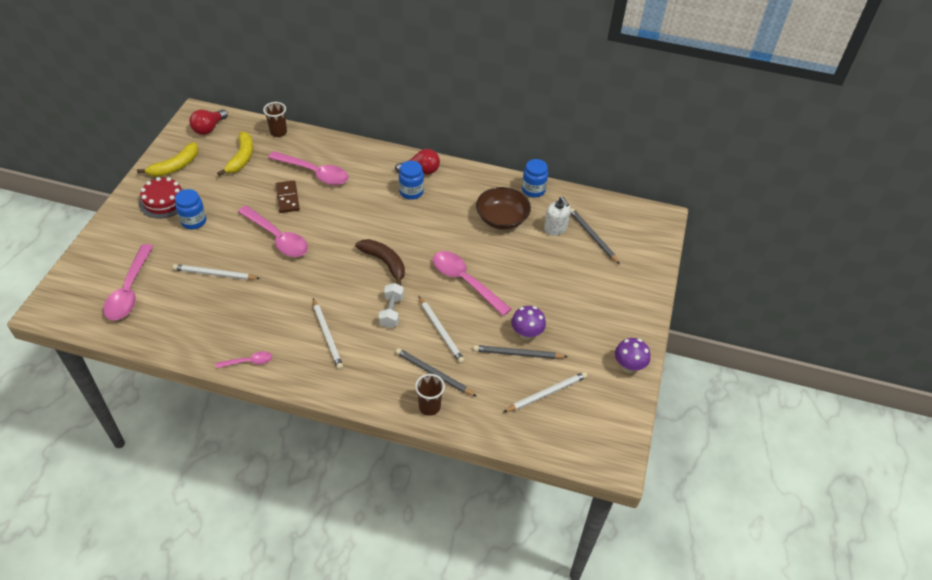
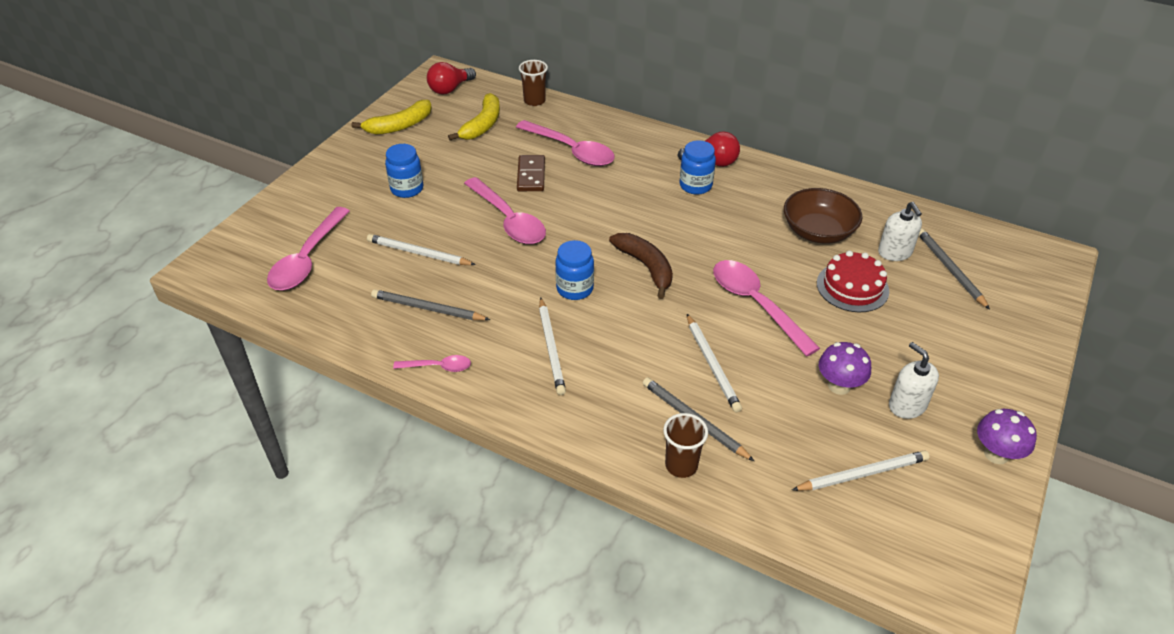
camera: 15 degrees right, 5 degrees down
red cake [139,177,184,218] -> red cake moved to [817,251,889,312]
white dumbbell [379,283,404,328] -> none
grey pencil [473,345,567,359] -> grey pencil moved to [371,289,490,320]
blue jar [522,159,548,198] -> blue jar moved to [555,240,594,300]
none -> white soap dispenser [889,342,939,419]

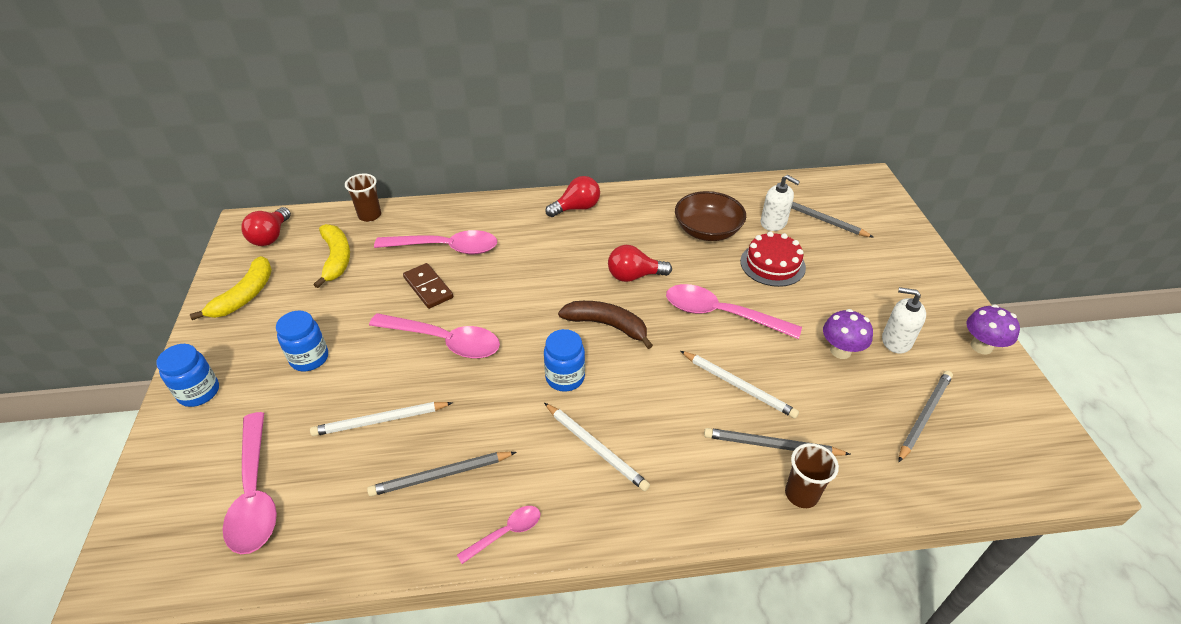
camera: 35 degrees left, 0 degrees up
blue jar [680,140,716,195] -> blue jar moved to [156,344,219,407]
white pencil [792,451,930,491] -> grey pencil [898,371,953,462]
none -> red light bulb [608,245,672,282]

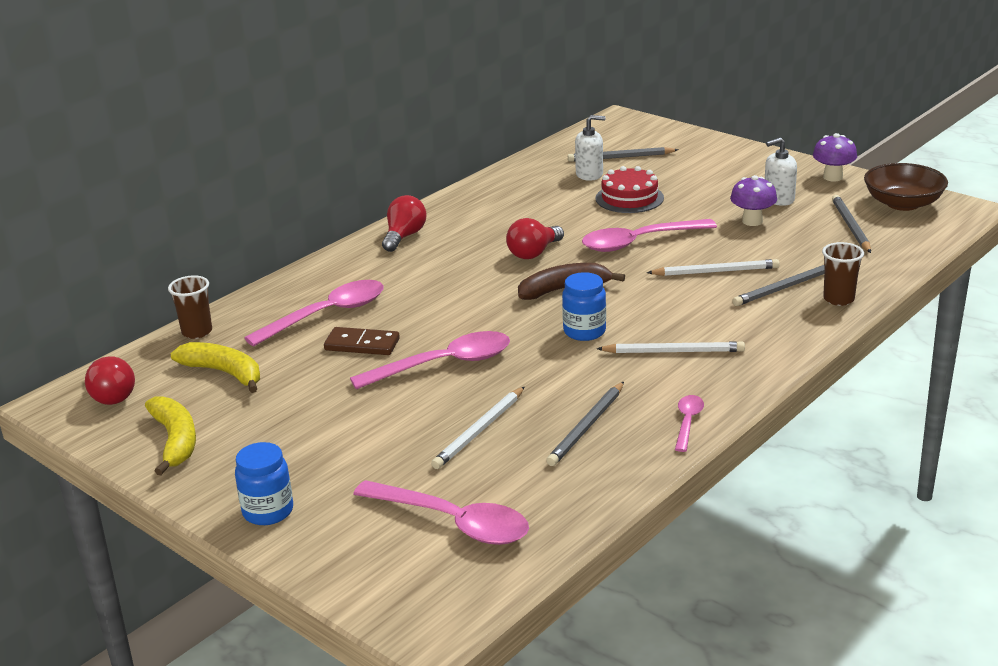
camera: 40 degrees left, 15 degrees down
blue jar [276,311,328,371] -> none
brown bowl [675,191,746,241] -> brown bowl moved to [864,163,948,211]

